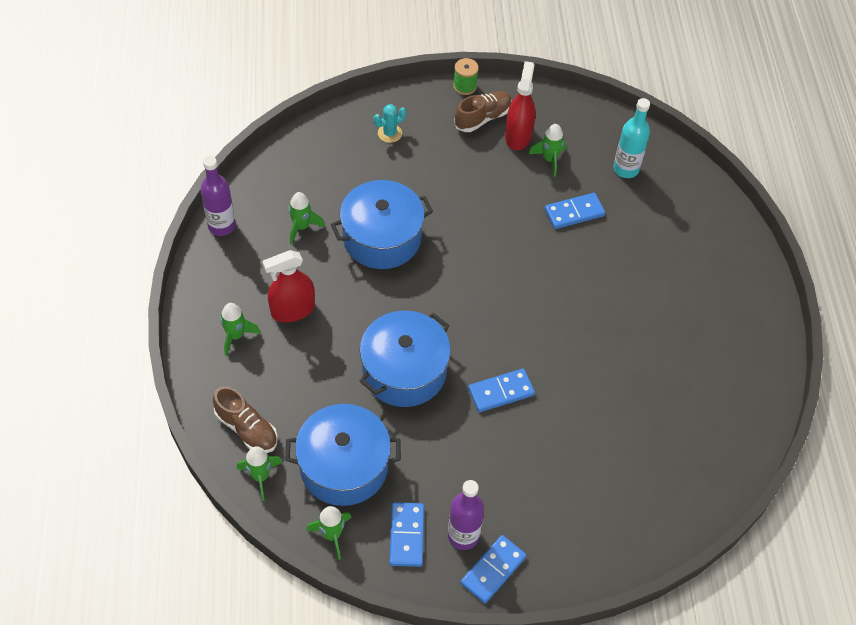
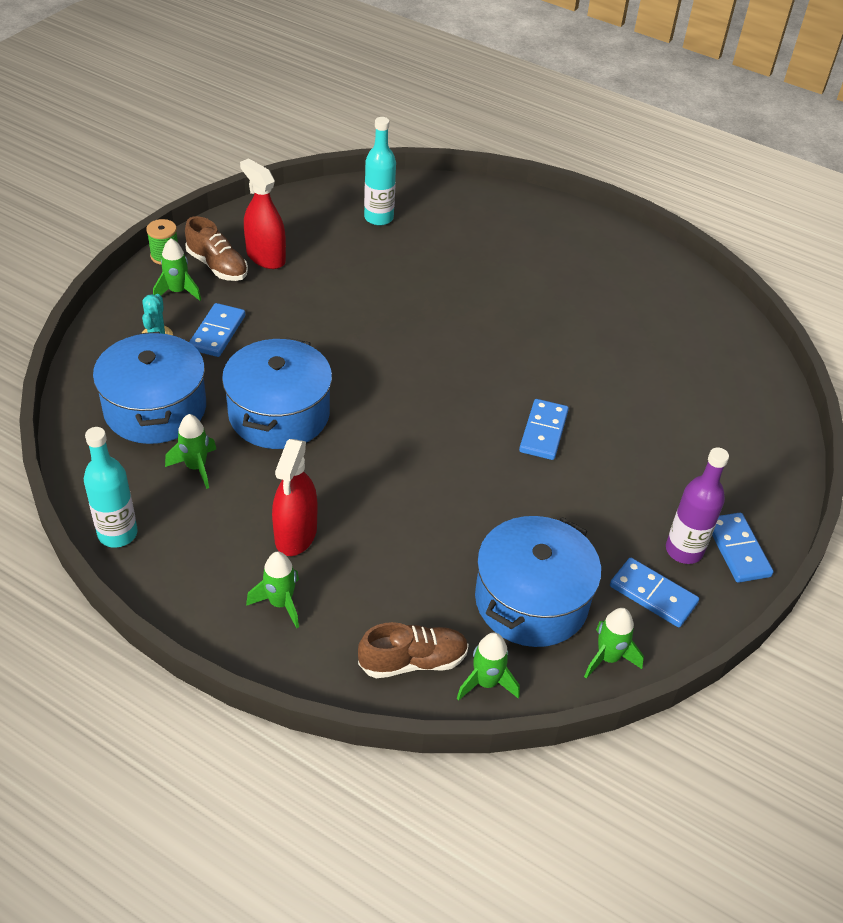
camera: 55 degrees left, 10 degrees down
purple bottle [200,156,236,236] -> turquoise bottle [84,427,138,548]
blue pot [359,310,451,407] -> blue pot moved to [93,332,206,444]
brown shoe [454,91,512,132] -> brown shoe turned 135 degrees clockwise [185,216,248,281]
green rocket [529,124,566,177] -> green rocket moved to [153,238,201,301]
blue domino [545,193,605,229] -> blue domino moved to [189,303,245,357]

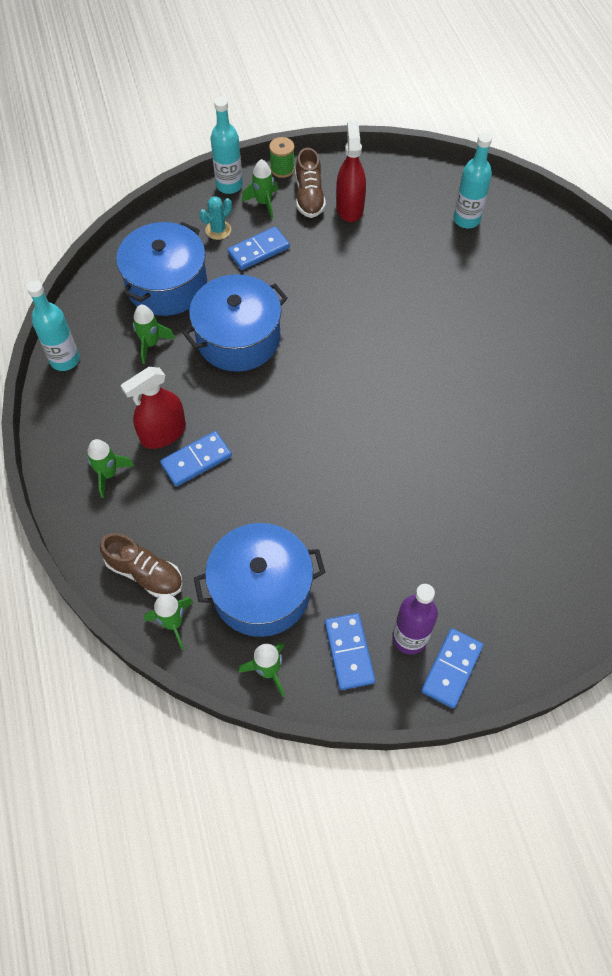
camera: 45 degrees right, 15 degrees up
blue domino [519,399,569,460] -> blue domino moved to [160,431,232,487]
none -> turquoise bottle [210,97,243,194]

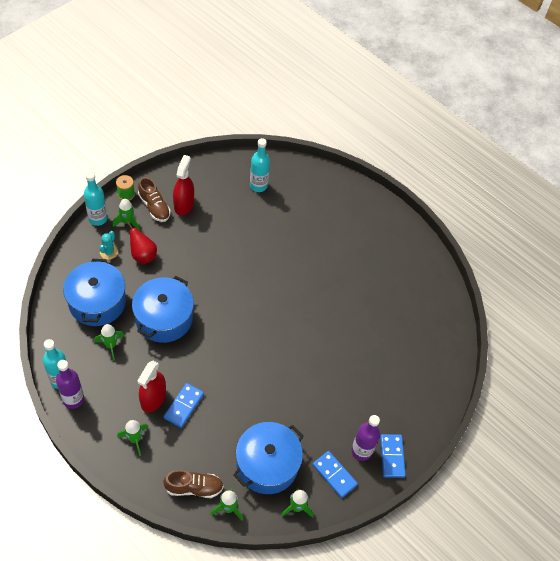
camera: 35 degrees left, 5 degrees down
blue domino [228,227,290,270] -> red pear [127,221,157,264]
red spray bottle [336,120,366,222] -> red spray bottle turned 45 degrees clockwise [173,155,194,216]
none -> purple bottle [56,360,84,409]

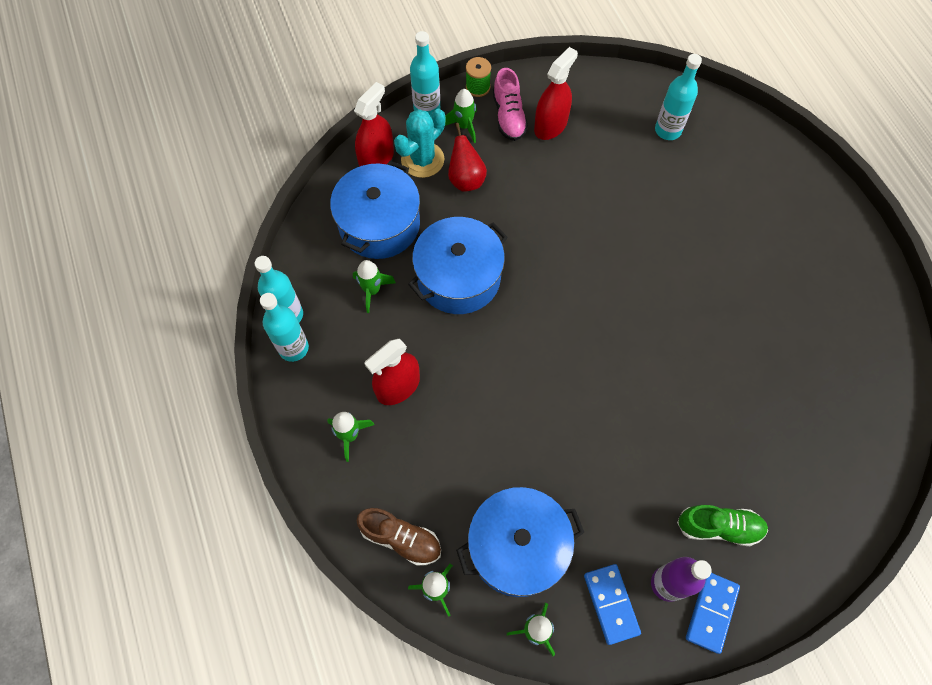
camera: 30 degrees right, 10 degrees up
purple bottle [56,360,84,409] -> turquoise bottle [260,293,309,362]
turquoise cactus [99,231,118,260] -> turquoise cactus [394,109,445,178], size x1.66
brown shoe [138,177,171,222] -> pink shoe [493,68,528,141]
blue domino [164,383,204,428] -> none
none -> red spray bottle [354,82,394,167]
none -> green shoe [677,505,768,546]

